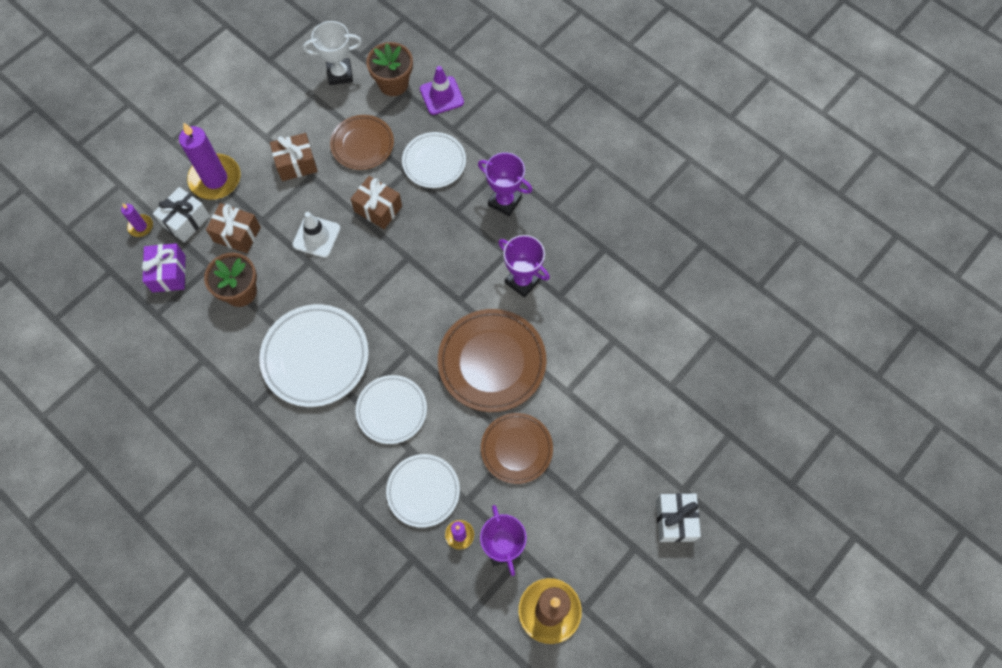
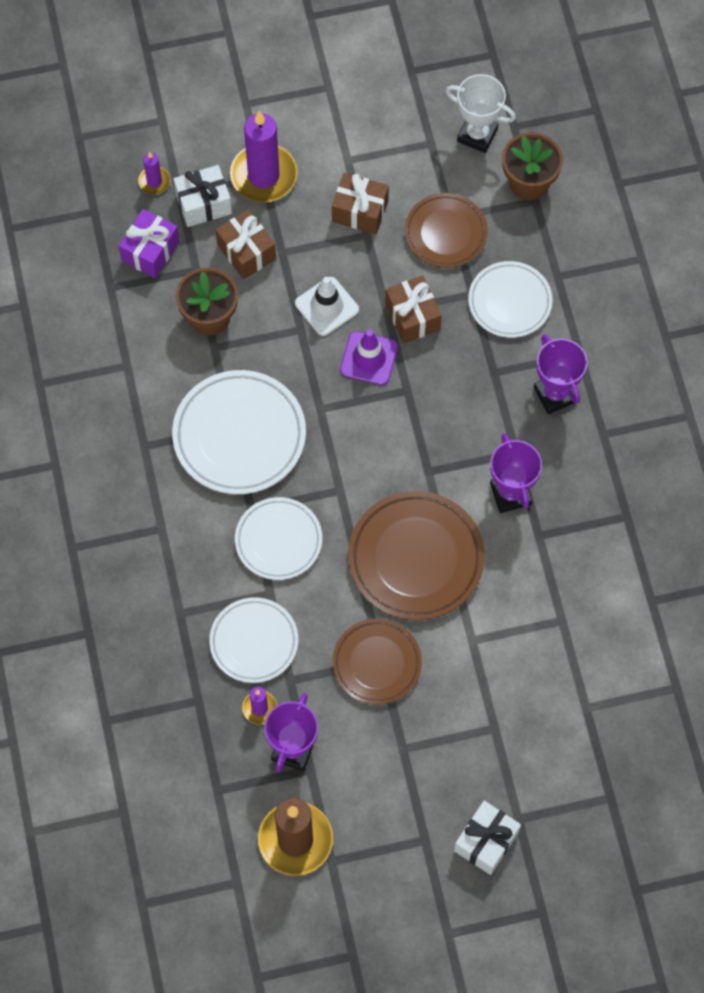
camera: 35 degrees right, 0 degrees up
purple traffic cone [420,66,464,115] -> purple traffic cone moved to [340,330,398,385]

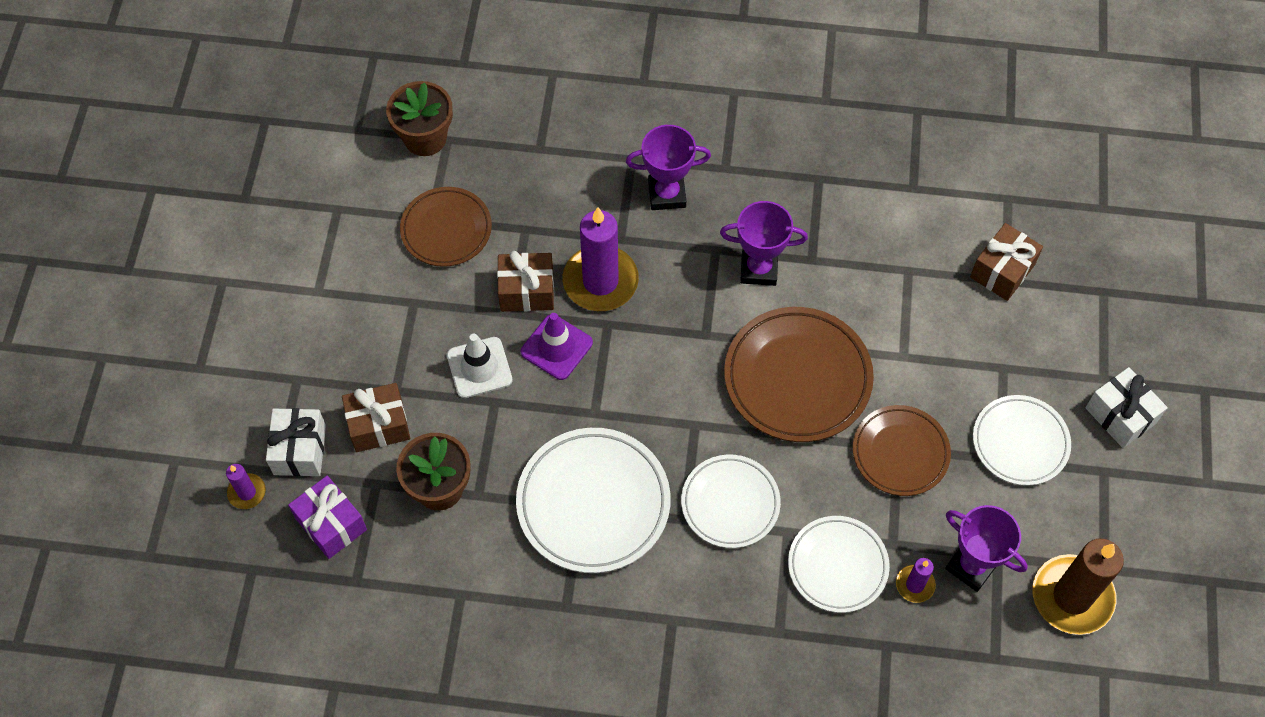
camera: 70 degrees left, 5 degrees down
purple candle [230,111,297,202] -> purple candle moved to [563,207,639,311]
brown gift [332,173,389,234] -> brown gift moved to [970,223,1043,301]
white trophy [446,74,516,153] -> none
white plate [468,261,552,338] -> white plate moved to [973,395,1071,486]

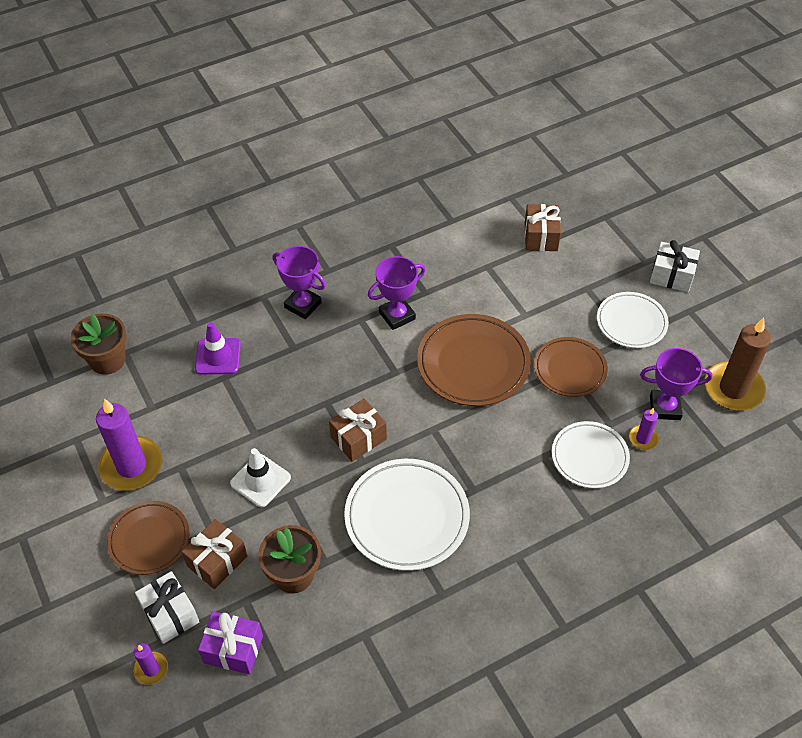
camera: 35 degrees left, 10 degrees down
brown plate [400,187,492,267] -> brown plate moved to [107,501,190,575]
brown gift [497,251,554,312] -> brown gift moved to [329,399,387,462]
purple traffic cone [521,313,593,380] -> purple traffic cone moved to [195,322,241,375]
purple candle [563,207,639,311] -> purple candle moved to [96,398,163,491]
purple trophy [626,125,711,210] -> purple trophy turned 75 degrees clockwise [273,246,326,319]
white plate [681,455,781,548] -> none

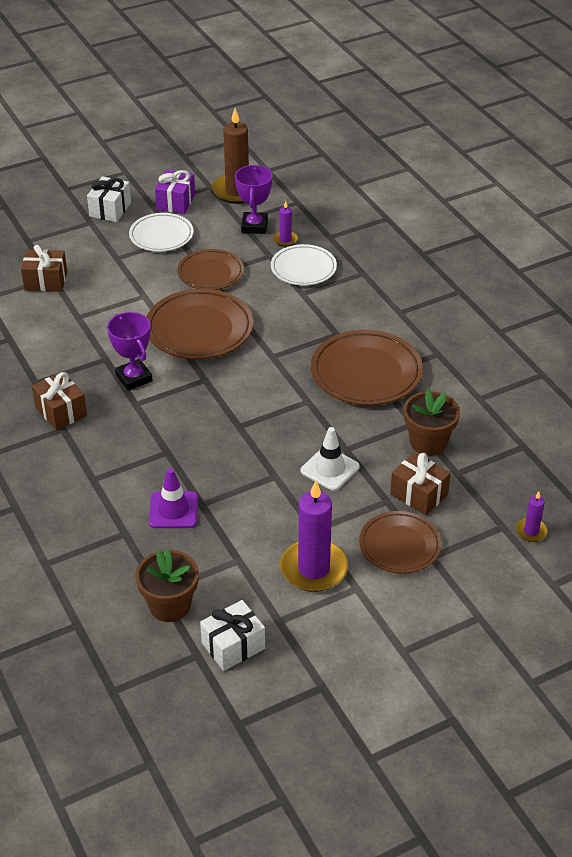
camera: 90 degrees left, 10 degrees down
white gift [135,571,199,644] -> white gift moved to [200,600,265,671]
purple gift [198,611,263,674] -> purple gift moved to [155,170,195,214]
purple trophy [273,246,326,319] -> none
brown gift [329,399,387,462] -> brown gift moved to [32,372,87,430]
white plate [344,459,470,571] -> brown plate [311,330,423,405]

